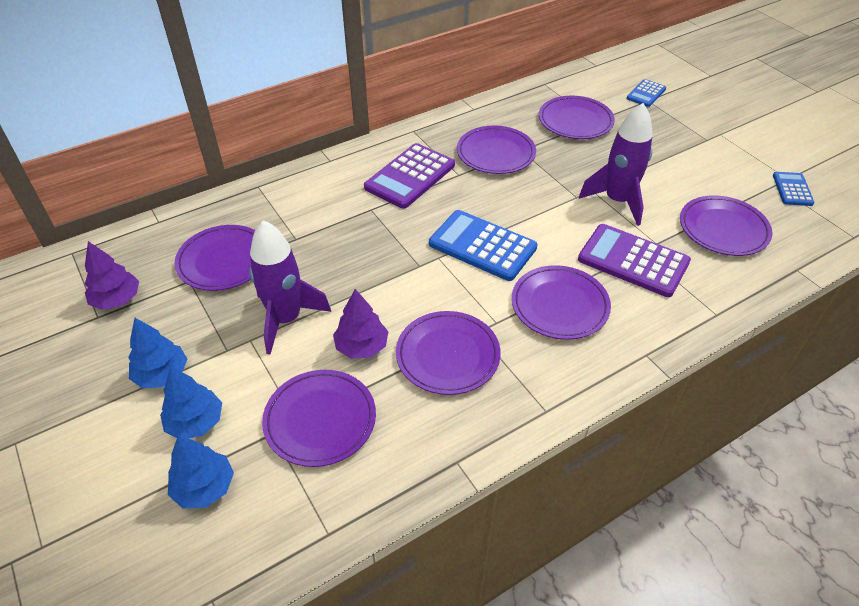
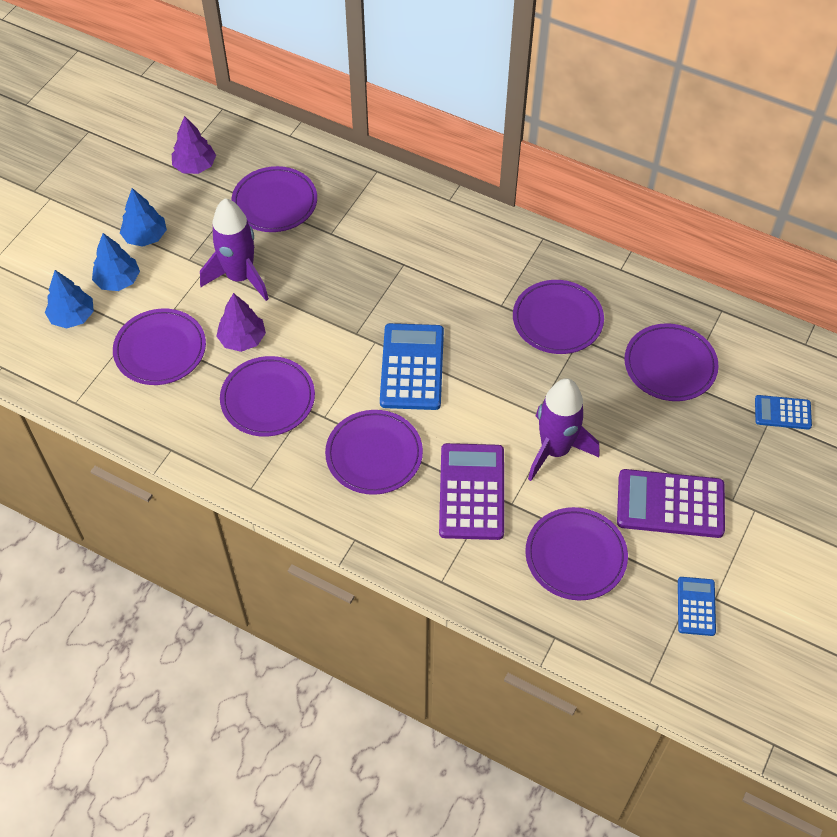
camera: 60 degrees right, 10 degrees up
purple calculator [364,143,455,209] -> purple calculator moved to [617,469,725,538]
blue calculator [773,172,815,206] -> blue calculator turned 60 degrees counterclockwise [678,577,716,636]

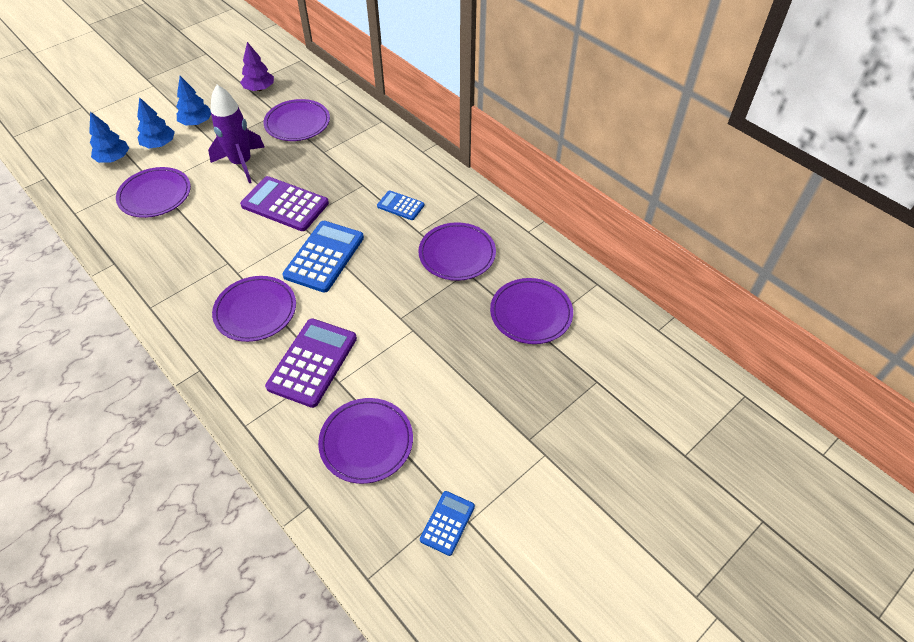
camera: 20 degrees right, 5 degrees down
purple tree [216,293,266,352] -> none
purple plate [220,356,315,437] -> none
purple rocket [528,378,600,481] -> none
purple calculator [617,469,725,538] -> purple calculator moved to [240,176,329,231]
blue calculator [755,395,812,430] -> blue calculator moved to [377,190,424,220]

